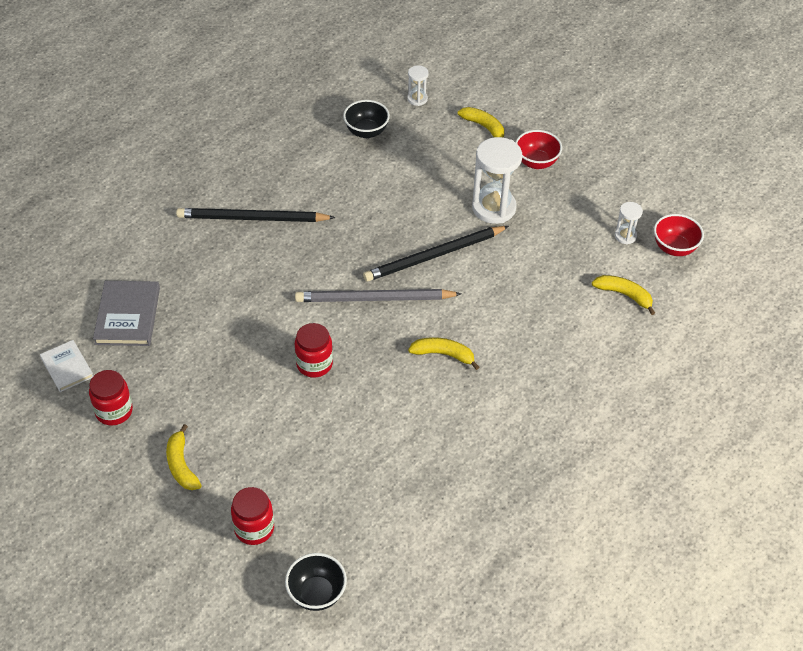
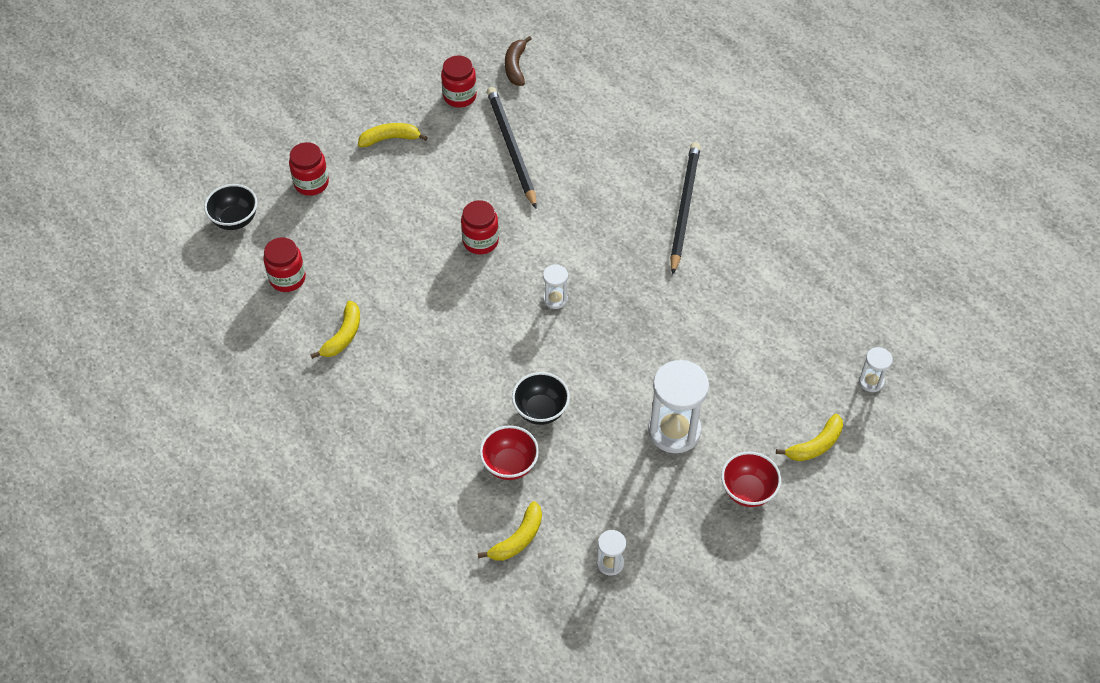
camera: 100 degrees right, 5 degrees up
white book [40,340,93,392] -> brown banana [505,36,532,86]
grey book [93,281,160,346] -> none
grey pencil [295,289,461,302] -> white hourglass [543,264,568,309]
black bowl [343,100,390,138] -> black bowl moved to [512,372,570,425]
black pencil [363,226,509,282] -> black pencil moved to [487,87,537,209]
yellow banana [408,337,479,370] -> yellow banana moved to [310,301,360,359]
red bowl [654,214,704,256] -> red bowl moved to [480,425,539,480]
none -> red jar [263,237,306,292]

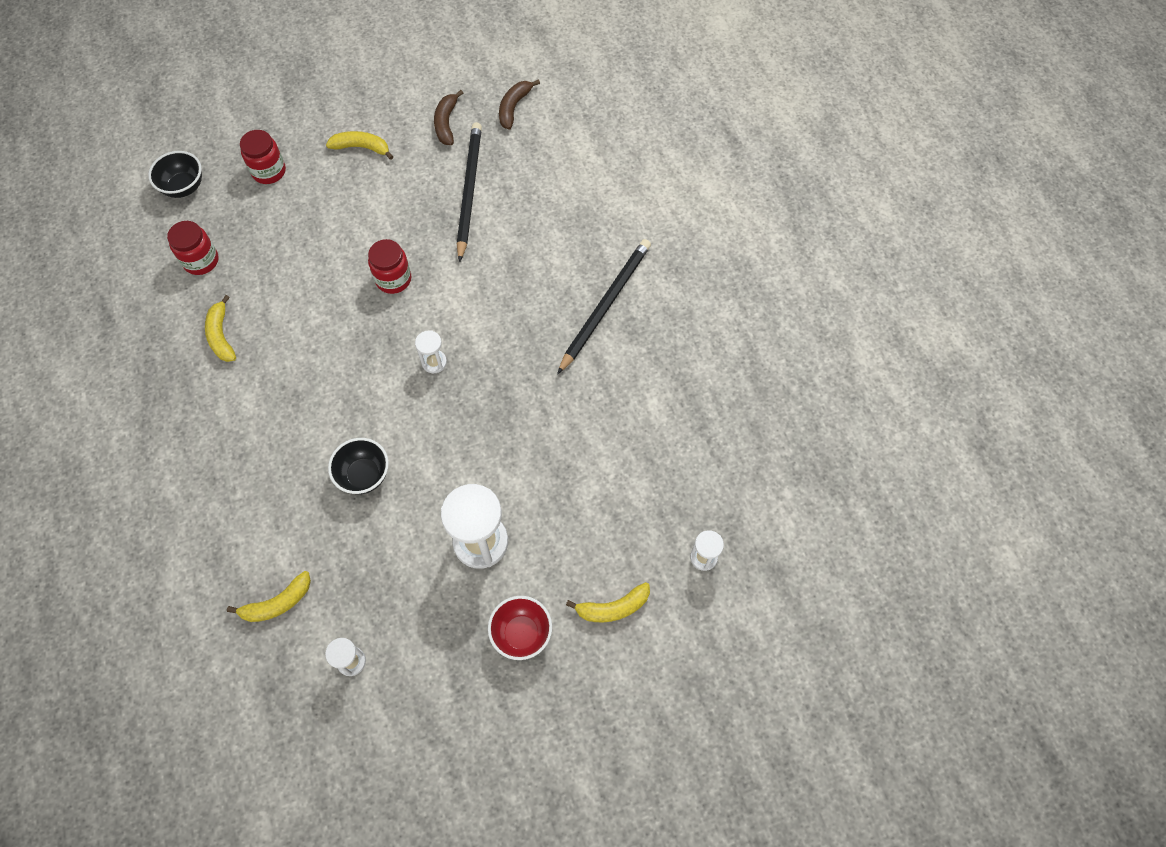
camera: 20 degrees right, 10 degrees up
yellow banana [310,301,360,359] -> yellow banana turned 120 degrees clockwise [205,295,236,362]
red jar [441,56,477,107] -> brown banana [434,90,463,145]
red bowl [480,425,539,480] -> none

